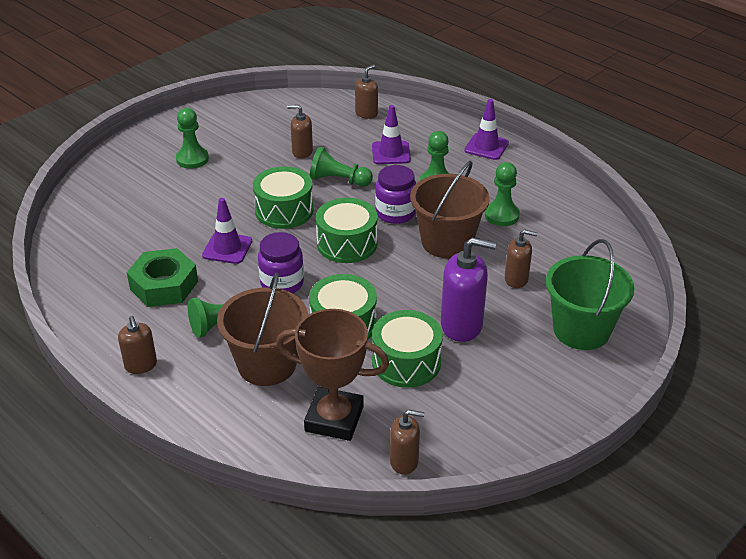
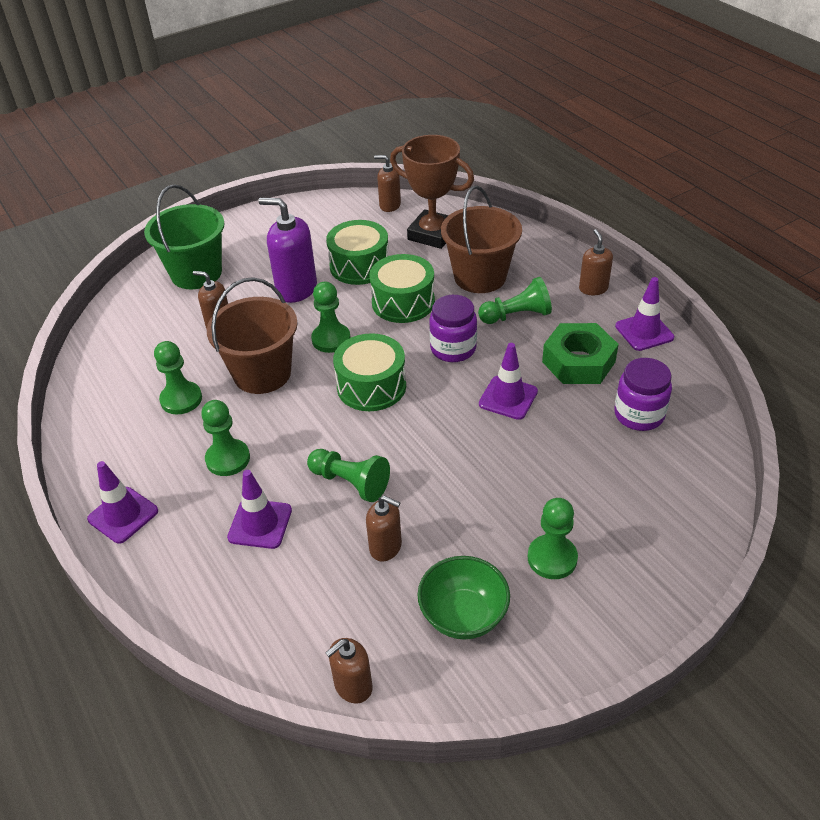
camera: 165 degrees left, 5 degrees up
green drum [253,166,314,229] -> none
brown soap dispenser [355,65,378,119] -> brown soap dispenser moved to [325,638,372,704]
purple jar [375,165,416,224] -> purple jar moved to [614,358,672,431]
none -> green pawn [311,282,351,353]
none -> green bowl [418,556,510,640]
none -> purple traffic cone [615,277,674,351]

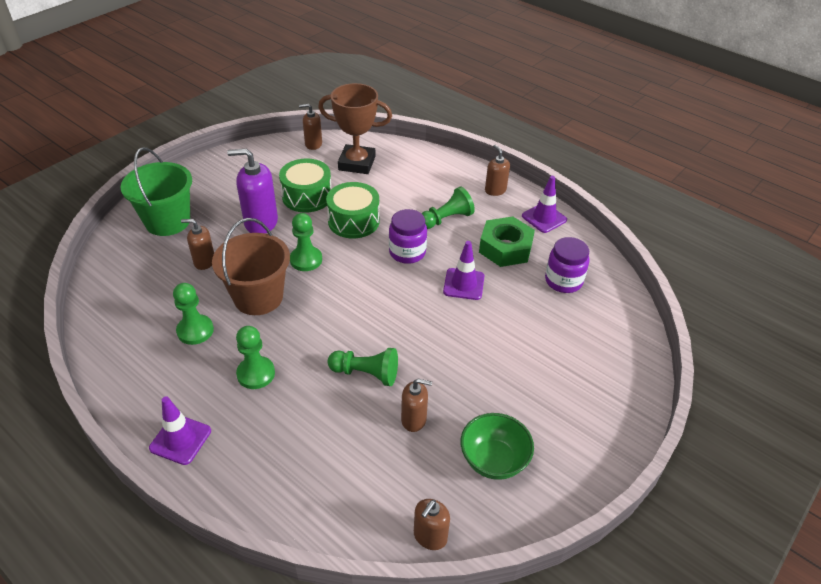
camera: 20 degrees left, 0 degrees up
purple traffic cone [227,470,292,549] -> none
green drum [333,333,406,411] -> none
brown bucket [441,185,522,293] -> none
green pawn [528,498,578,579] -> none

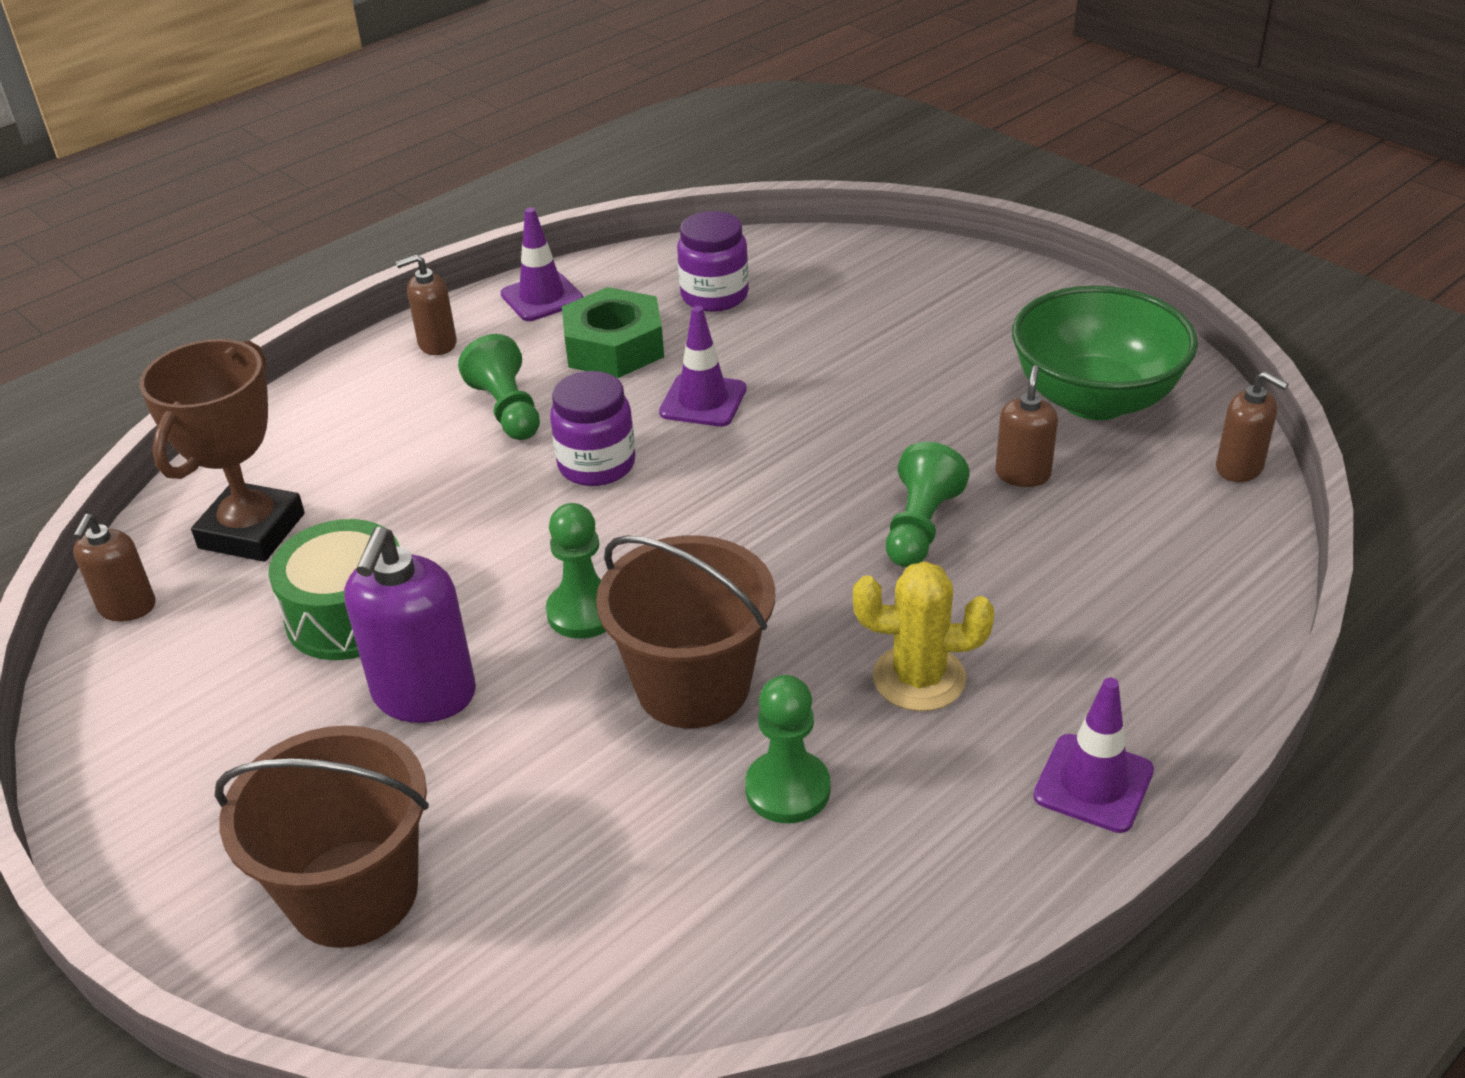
camera: 80 degrees left, 5 degrees down
green bucket [121,147,192,236] -> brown bucket [215,725,429,948]
brown soap dispenser [181,219,214,270] -> none
green pawn [236,326,275,389] -> yellow cactus [853,561,994,711]
green drum [326,182,380,238] -> none
green bowl [461,413,534,480] -> green bowl [1012,286,1198,420], size x1.56

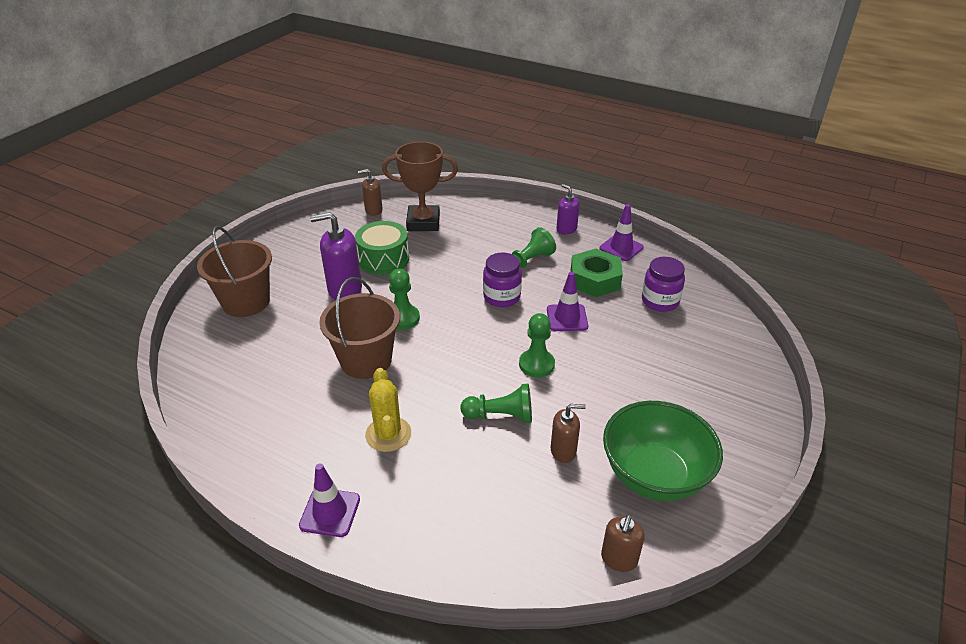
camera: 70 degrees right, 0 degrees up
brown soap dispenser [396,254,457,355] -> purple soap dispenser [556,184,580,235]
green pawn [745,675,831,823] -> green pawn moved to [519,313,555,377]

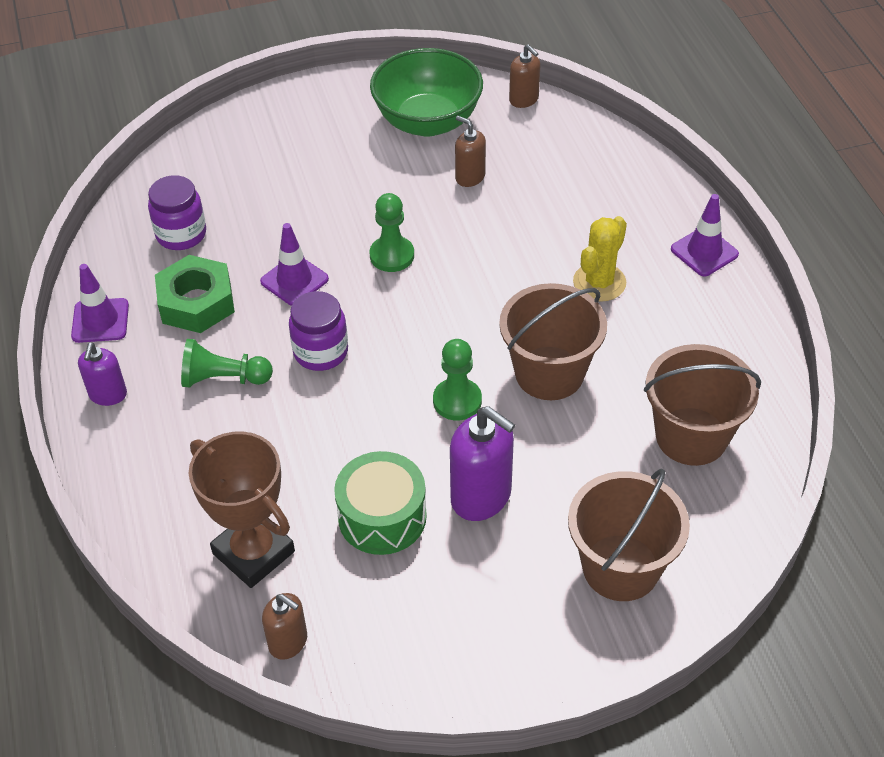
camera: 135 degrees left, 10 degrees up
green pawn [461,384,532,423] -> none
brown soap dispenser [601,514,645,572] -> brown soap dispenser turned 75 degrees clockwise [509,44,540,108]
none -> brown bucket [644,344,761,466]

